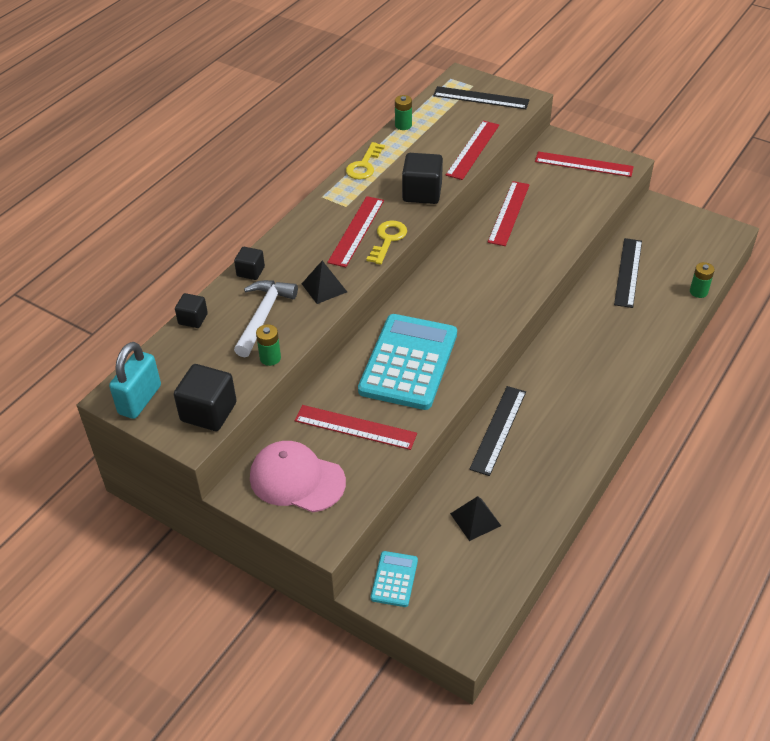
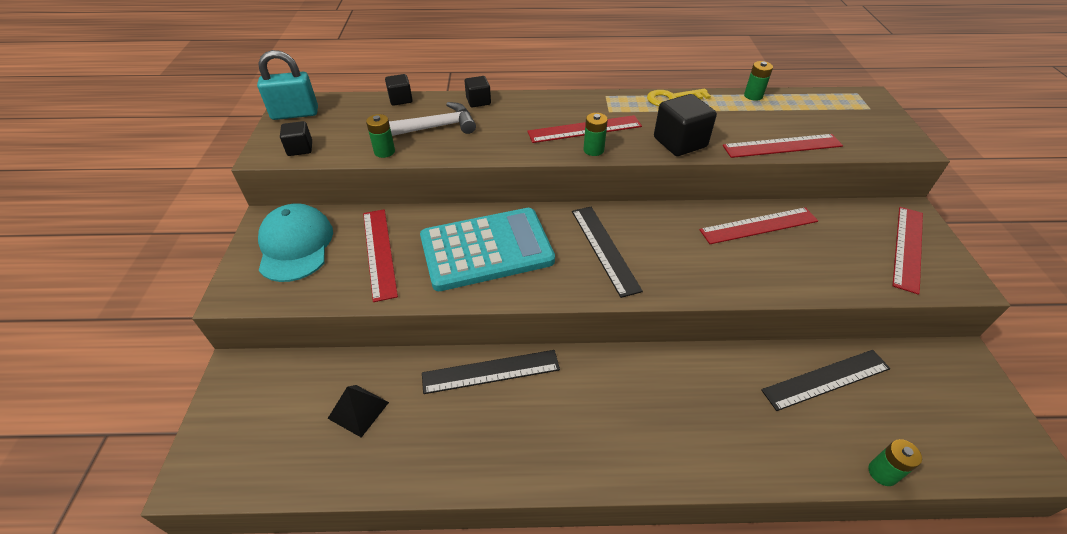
camera: 55 degrees right, 0 degrees up
black cube [174,364,237,431] -> black cube [280,121,312,156], size x0.58
pink cap [250,441,346,513] -> turquoise cap [258,203,333,282]
black pyramid [302,261,347,304] -> none
yellow key [366,221,407,265] -> green battery [584,113,608,156]
turquoise calculator [371,551,418,607] -> none
black ruler [433,86,529,109] -> black ruler moved to [572,207,643,298]
red ruler [535,151,634,177] -> red ruler turned 45 degrees clockwise [892,207,923,295]

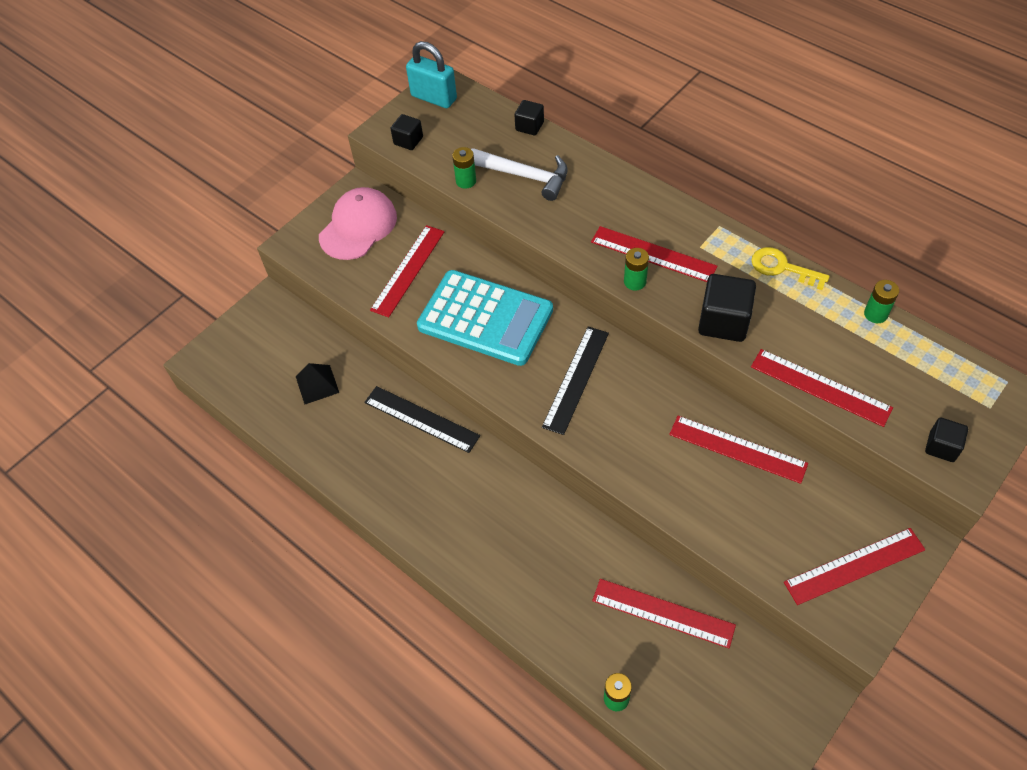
camera: 45 degrees right, 10 degrees up
turquoise cap [258,203,333,282] -> pink cap [319,187,397,260]
black cube [465,76,491,107] -> black cube moved to [925,418,968,462]
black ruler [761,350,890,411] -> red ruler [592,579,736,648]

